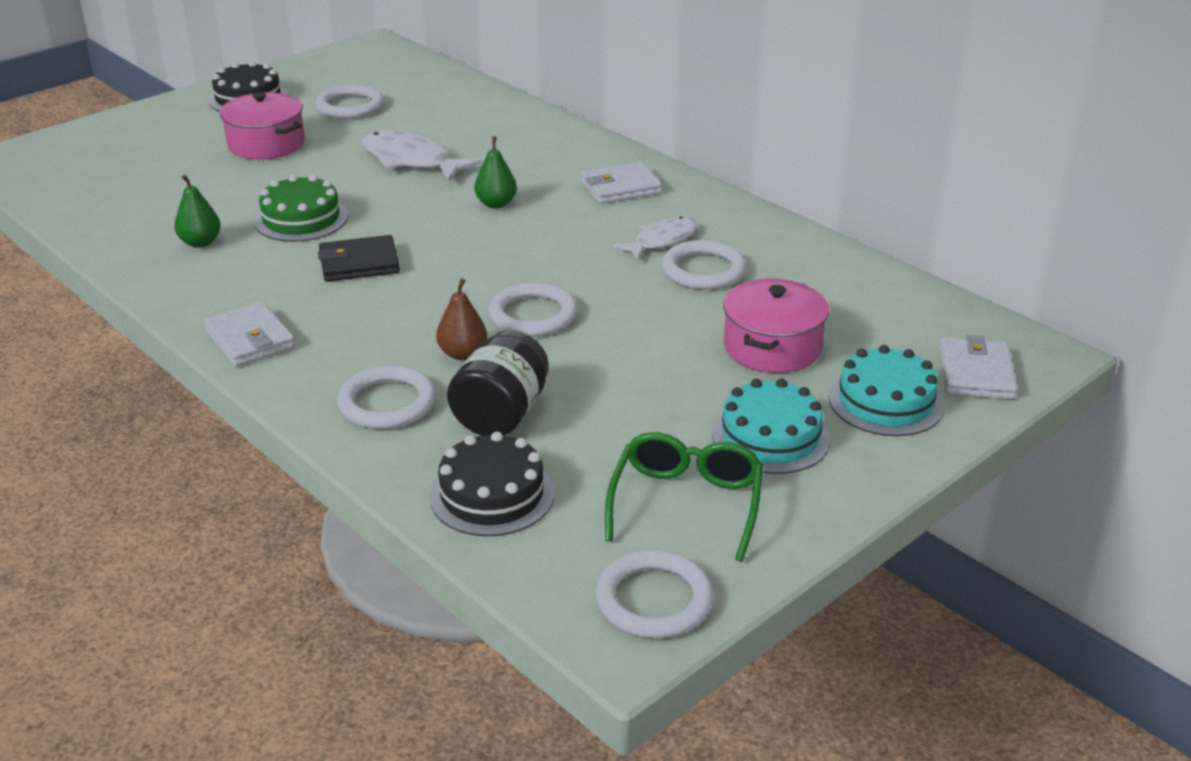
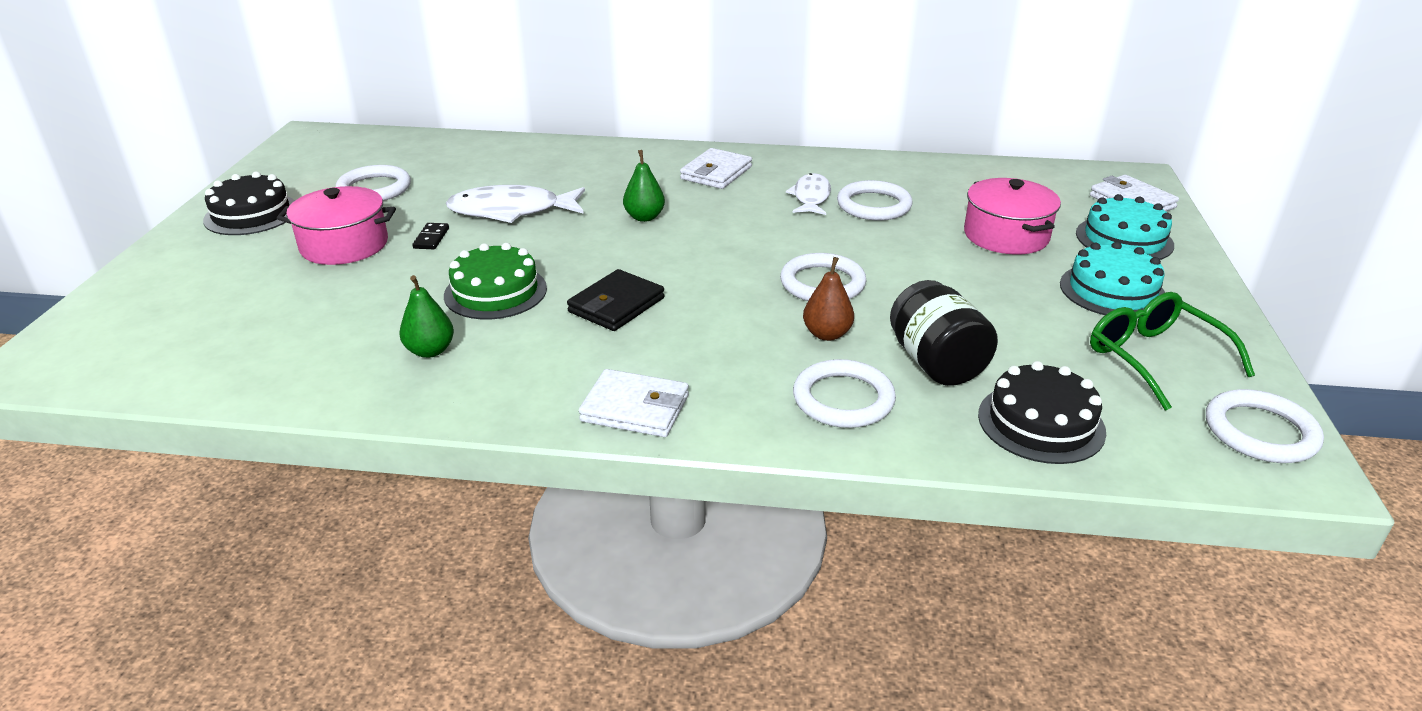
camera: 40 degrees left, 0 degrees up
none -> black domino [412,223,449,249]

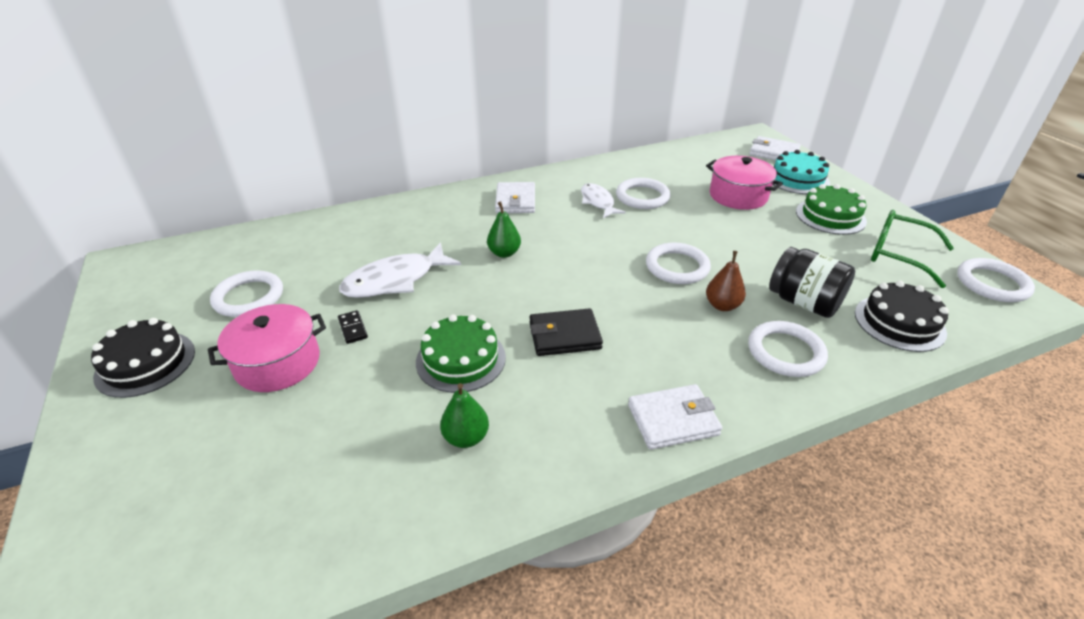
camera: 30 degrees left, 5 degrees up
black wallet [567,269,664,331] -> black wallet turned 75 degrees clockwise [529,308,603,356]
turquoise cake [1060,242,1165,315] -> green cake [796,184,867,235]

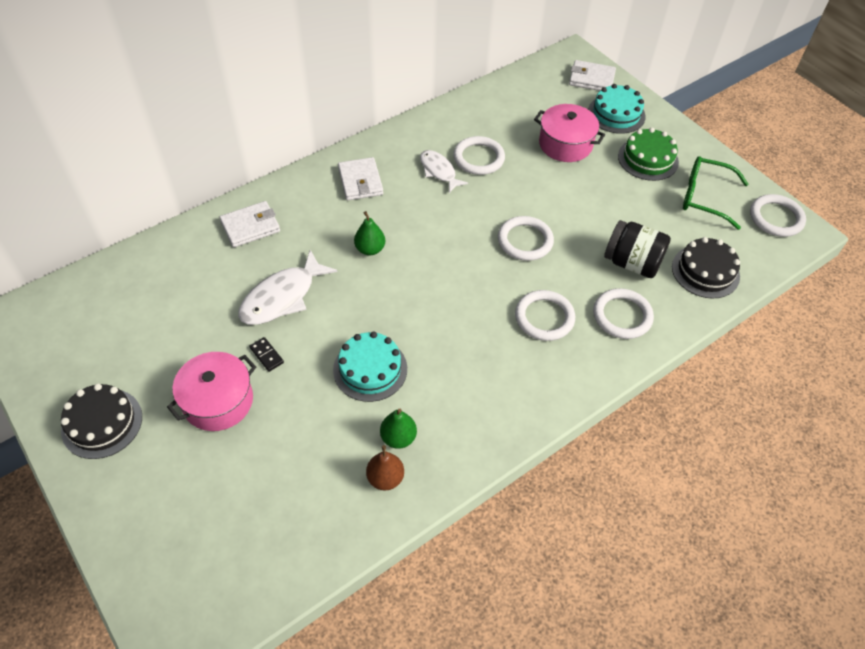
camera: 15 degrees left, 15 degrees up
white ring [210,270,283,317] -> white ring moved to [515,290,575,341]
green cake [416,314,506,393] -> turquoise cake [333,331,407,402]
black wallet [529,308,603,356] -> none
white wallet [628,384,722,450] -> white wallet moved to [219,201,280,247]
brown pear [706,251,746,311] -> brown pear moved to [366,445,404,491]

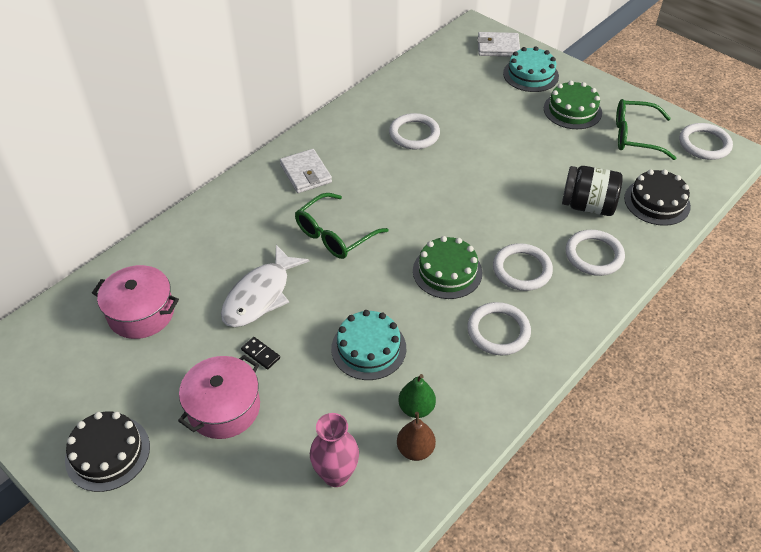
camera: 10 degrees left, 5 degrees down
white wallet [219,201,280,247] -> none
green pear [354,211,385,255] -> green glasses [295,193,388,259]
white fish [420,150,468,193] -> none
white ring [498,216,554,261] -> white ring moved to [467,302,531,355]
pink pot [534,104,605,162] -> pink pot moved to [92,265,179,339]
none -> pink vase [310,413,359,487]
none -> green cake [413,236,482,299]

